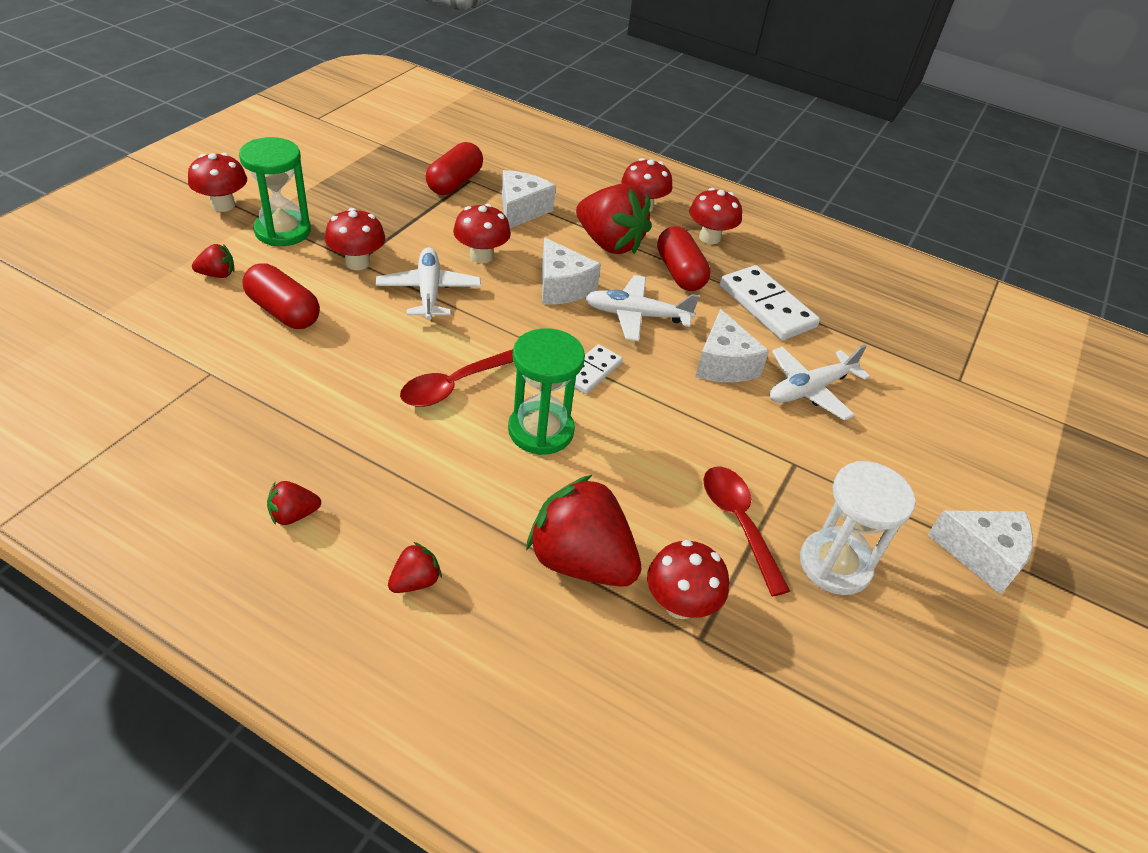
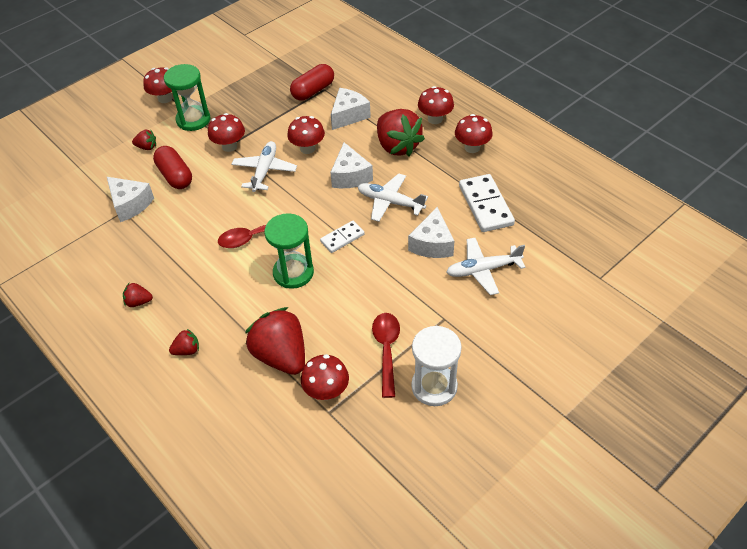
camera: 25 degrees right, 5 degrees up
red capsule [657,226,711,291] -> none
white cheese [927,510,1033,594] -> white cheese moved to [107,177,154,222]

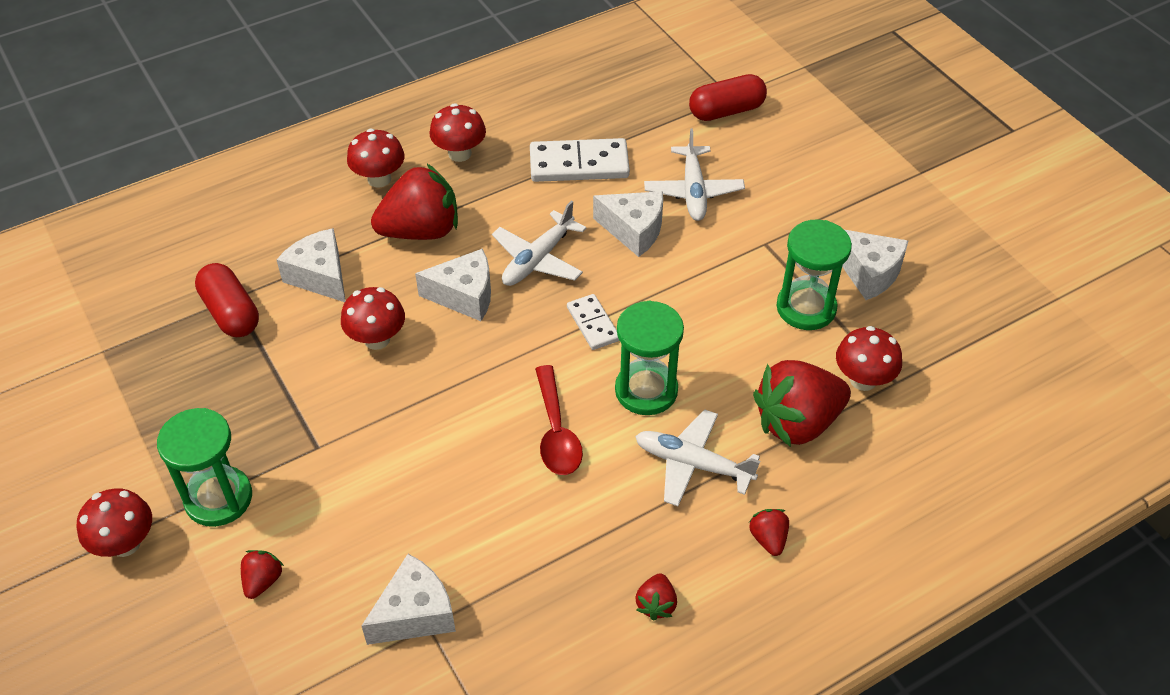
camera: 80 degrees left, 0 degrees up
red capsule [153,146,192,189] -> red capsule moved to [689,74,767,121]
red mushroom [208,113,245,152] -> none
white plane [231,141,297,192] -> white plane moved to [635,409,760,506]
red spoon [372,313,400,398] -> green hourglass [776,219,852,330]
white hourglass [411,326,462,406] -> white cheese [842,230,908,300]

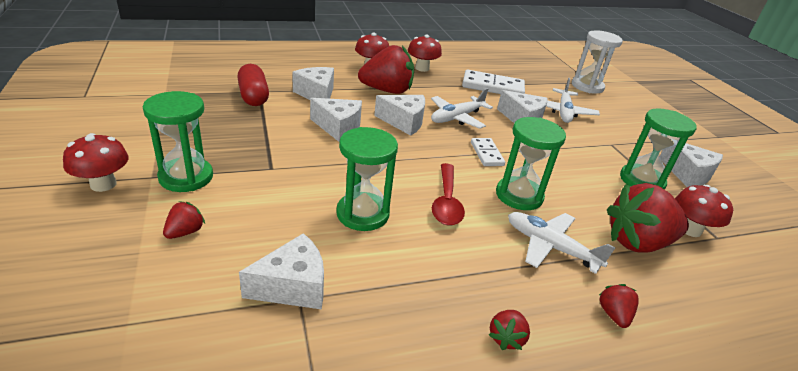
camera: 10 degrees right, 15 degrees down
red mushroom [341,287,405,350] -> white cheese [310,98,362,142]
red capsule [689,74,767,121] -> white hourglass [572,30,623,94]
none -> green hourglass [336,127,398,231]

